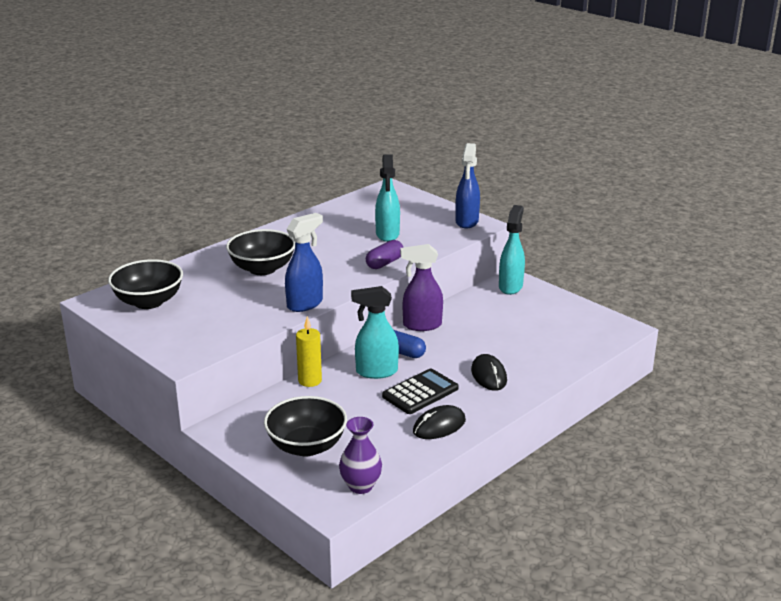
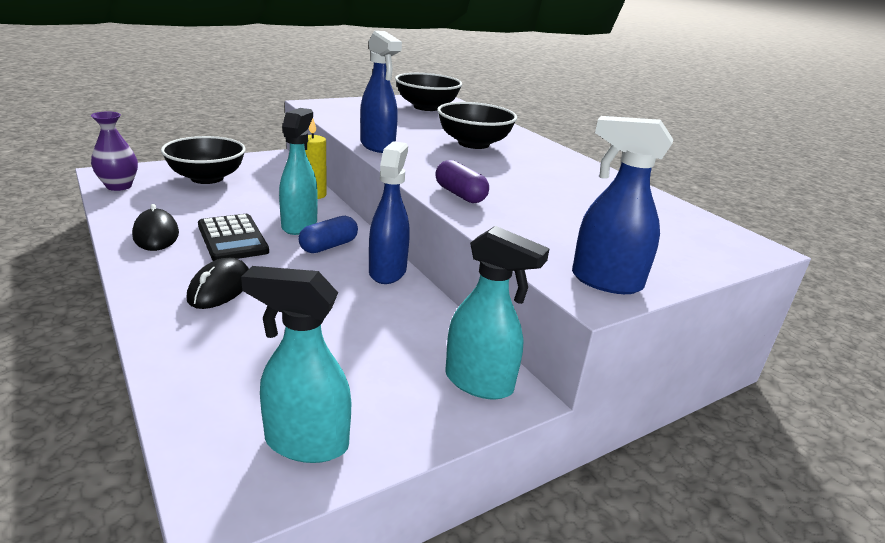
camera: 100 degrees right, 0 degrees up
turquoise spray bottle [375,154,400,242] -> turquoise spray bottle moved to [241,266,351,463]
purple spray bottle [400,244,443,331] -> blue spray bottle [369,141,410,284]
black mouse [471,354,507,391] -> black mouse turned 75 degrees counterclockwise [187,258,249,309]

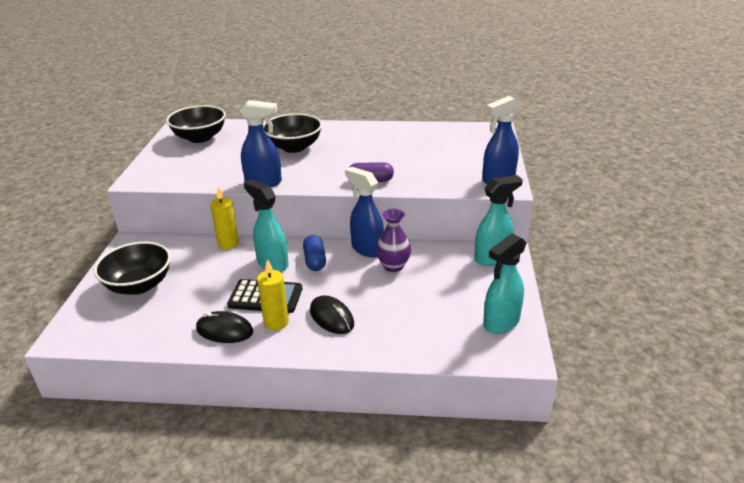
camera: 50 degrees left, 5 degrees up
purple vase [91,111,138,191] -> purple vase moved to [376,209,411,272]
none -> yellow candle [257,259,289,330]

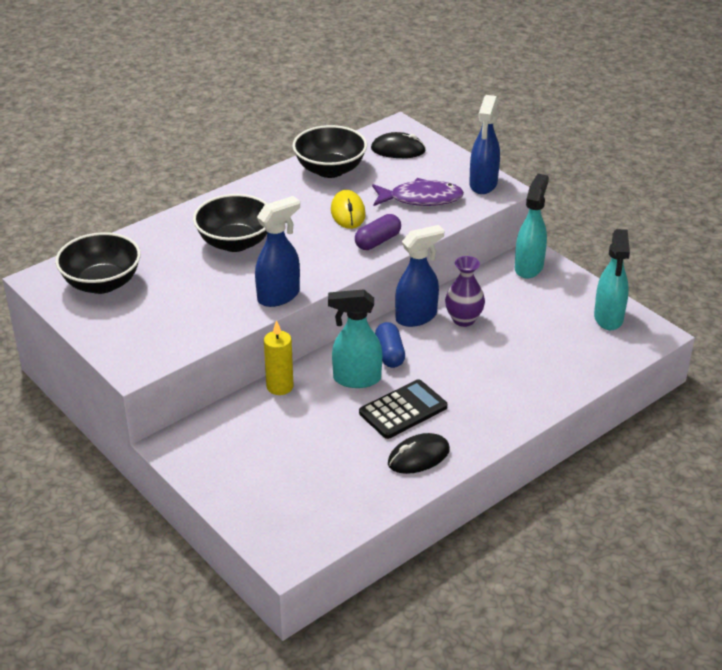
camera: 45 degrees left, 5 degrees up
black bowl [94,242,171,295] -> black bowl moved to [292,125,367,178]
yellow candle [257,259,289,330] -> none
blue capsule [303,235,326,271] -> blue capsule turned 45 degrees clockwise [375,322,405,368]
black mouse [310,295,354,334] -> black mouse moved to [371,132,426,158]
blue spray bottle [345,167,384,257] -> blue spray bottle turned 150 degrees clockwise [395,225,444,327]
none -> yellow mouse [331,190,366,229]
none -> purple fish [372,178,464,206]

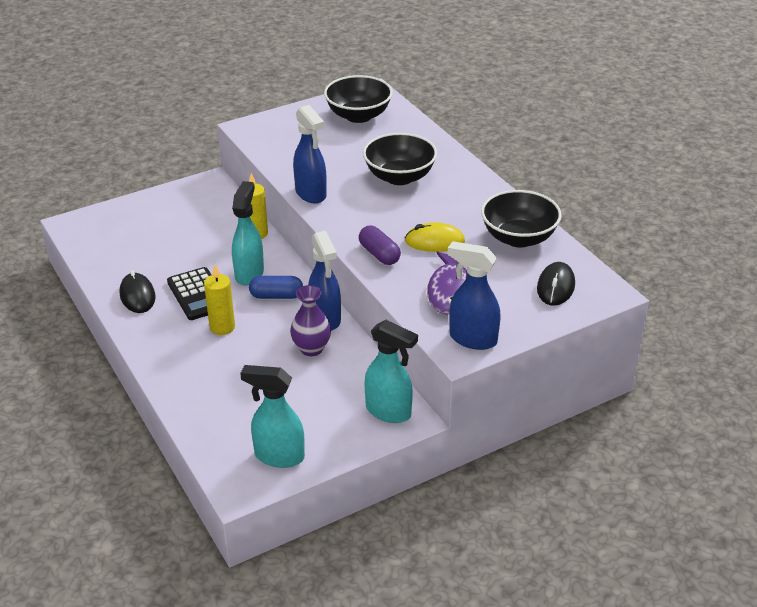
camera: 100 degrees right, 0 degrees up
none -> yellow candle [204,265,235,335]

